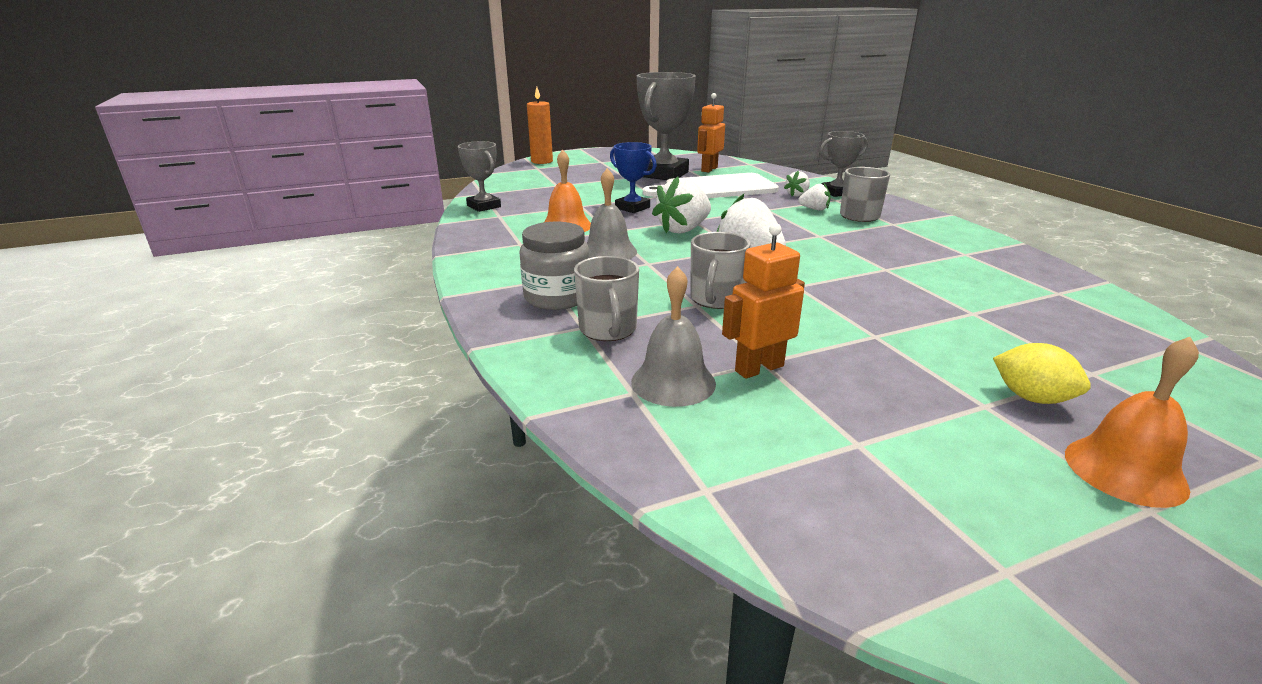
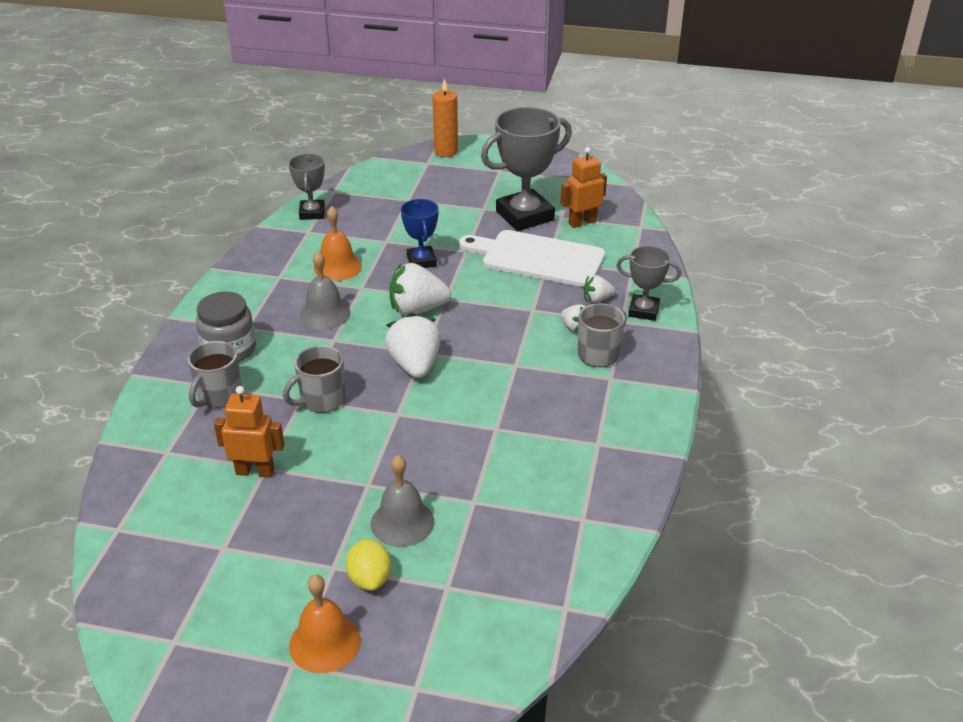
camera: 35 degrees right, 10 degrees up
grey bell [631,266,716,407] -> grey bell moved to [371,455,434,547]

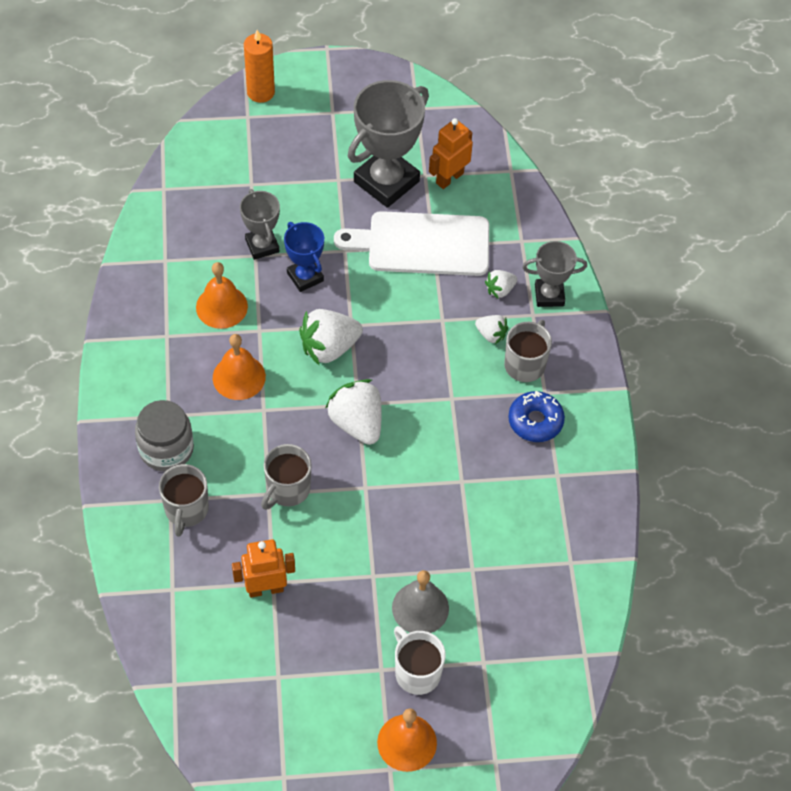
camera: 20 degrees left, 20 degrees up
grey trophy [289,154,325,220] -> grey trophy moved to [240,189,280,260]
grey bell [299,251,351,330] -> orange bell [213,334,266,400]
yellow lemon [346,539,391,591] -> white mug [394,626,446,695]
none -> blue donut [508,391,565,442]

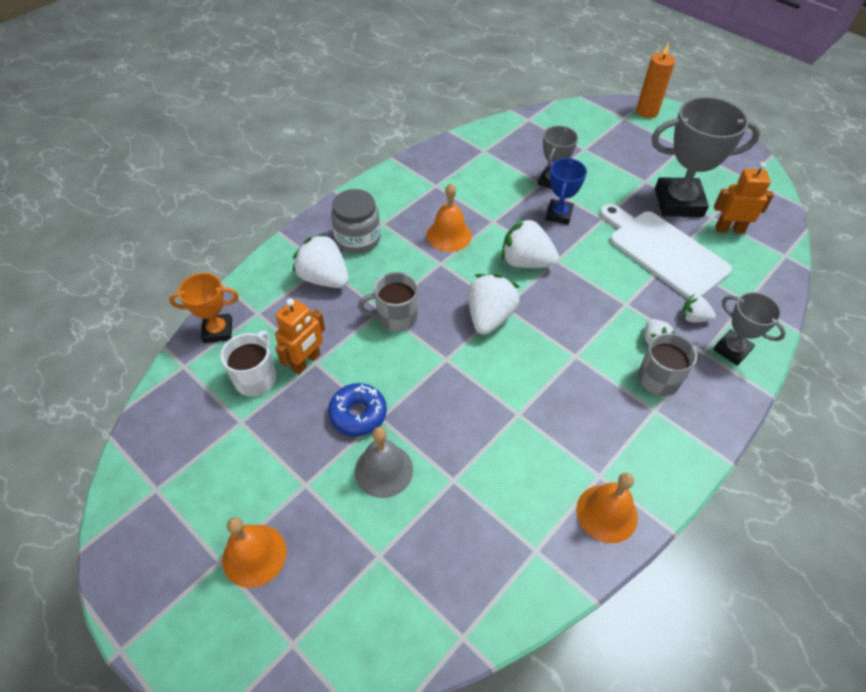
camera: 50 degrees right, 5 degrees down
grey mug [159,464,209,537] -> white strawberry [293,233,349,288]
orange bell [196,262,248,329] -> orange bell moved to [576,473,638,543]
orange robot [232,539,295,598] -> orange robot turned 90 degrees clockwise [275,298,325,375]
white mug [394,626,446,695] -> white mug moved to [221,331,277,396]
blue donut [508,391,565,442] -> blue donut moved to [328,383,387,436]
none -> orange trophy [169,273,239,343]

